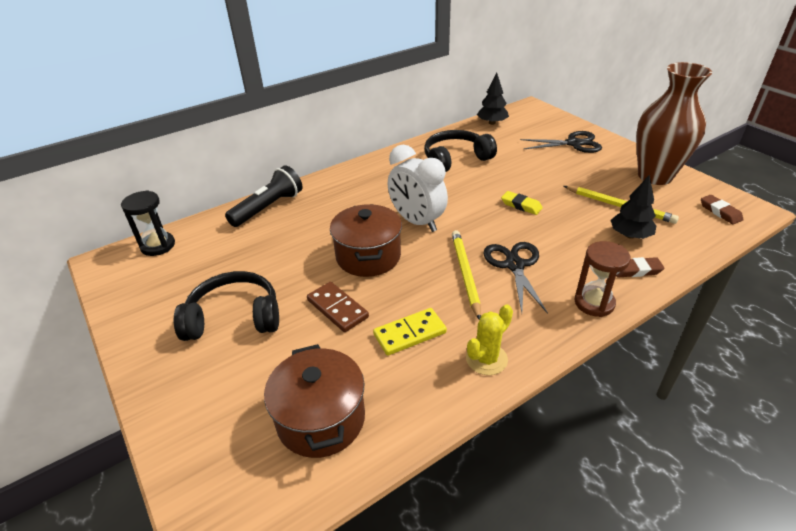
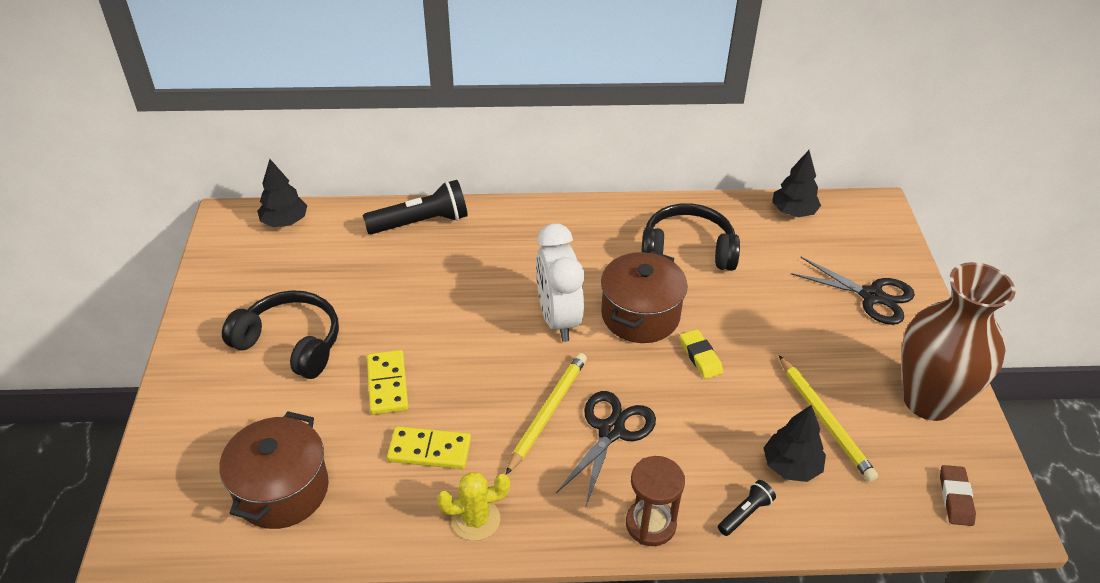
camera: 30 degrees right, 5 degrees up
black hourglass [121,190,175,256] -> black tree [257,159,307,227]
brown domino [307,282,369,332] -> yellow domino [367,350,408,415]
brown pot [330,204,402,277] -> brown pot moved to [601,251,688,343]
brown eraser [616,257,665,278] -> black flashlight [718,480,776,536]

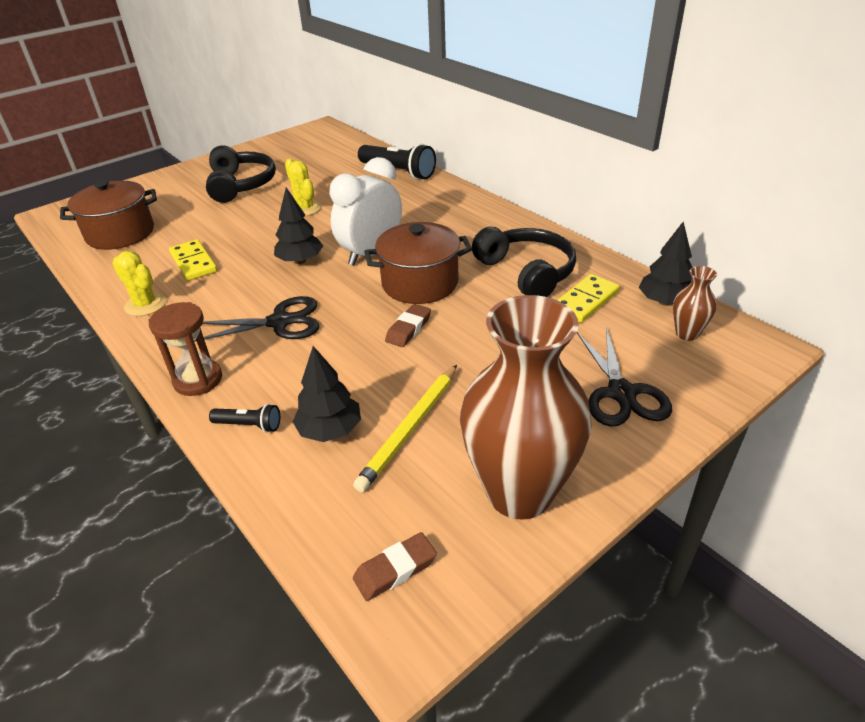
camera: 55 degrees right, 5 degrees down
black tree [257,159,307,227] -> black tree moved to [274,187,323,264]
yellow domino [367,350,408,415] -> yellow domino moved to [557,274,620,323]
yellow pencil [506,353,587,475] -> none
yellow eraser [680,329,723,379] -> brown eraser [385,304,431,347]
none -> yellow cactus [285,159,321,216]
none -> brown vase [673,266,717,341]

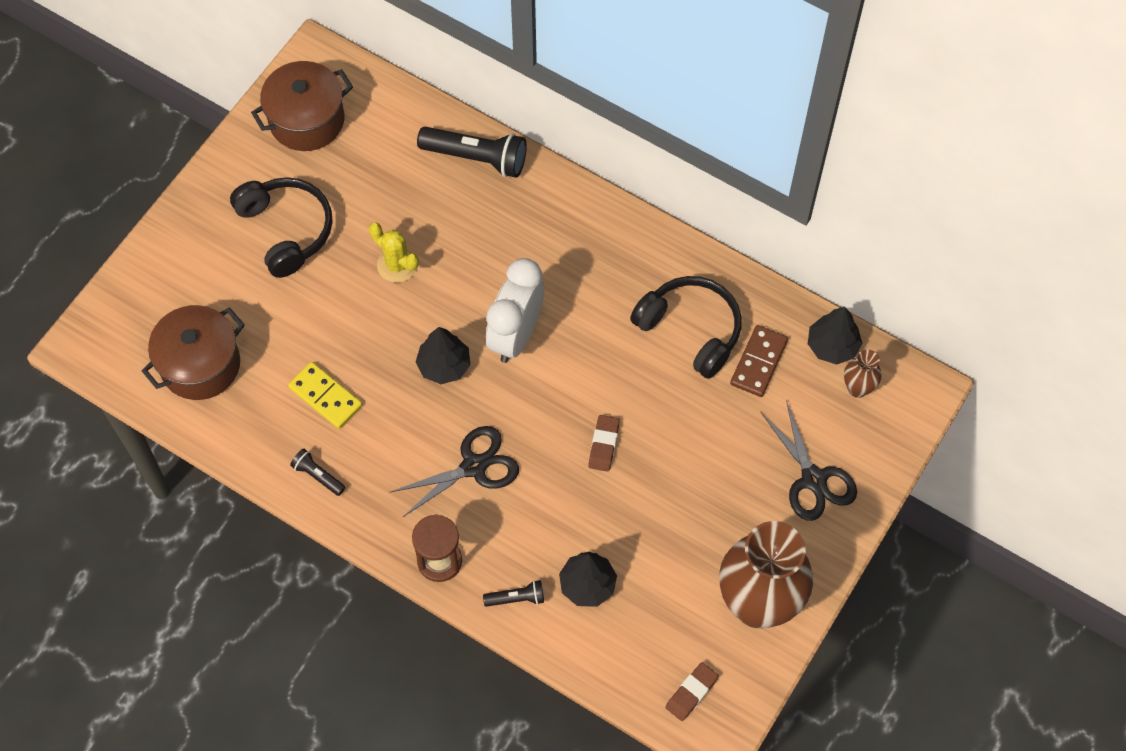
camera: 20 degrees left, 25 degrees up
yellow cactus [112,251,166,316] -> black flashlight [290,449,346,496]
yellow pencil [353,365,457,492] -> none
brown pot [364,222,472,304] -> brown pot moved to [251,61,353,151]
yellow domino [557,274,620,323] -> brown domino [730,325,788,397]

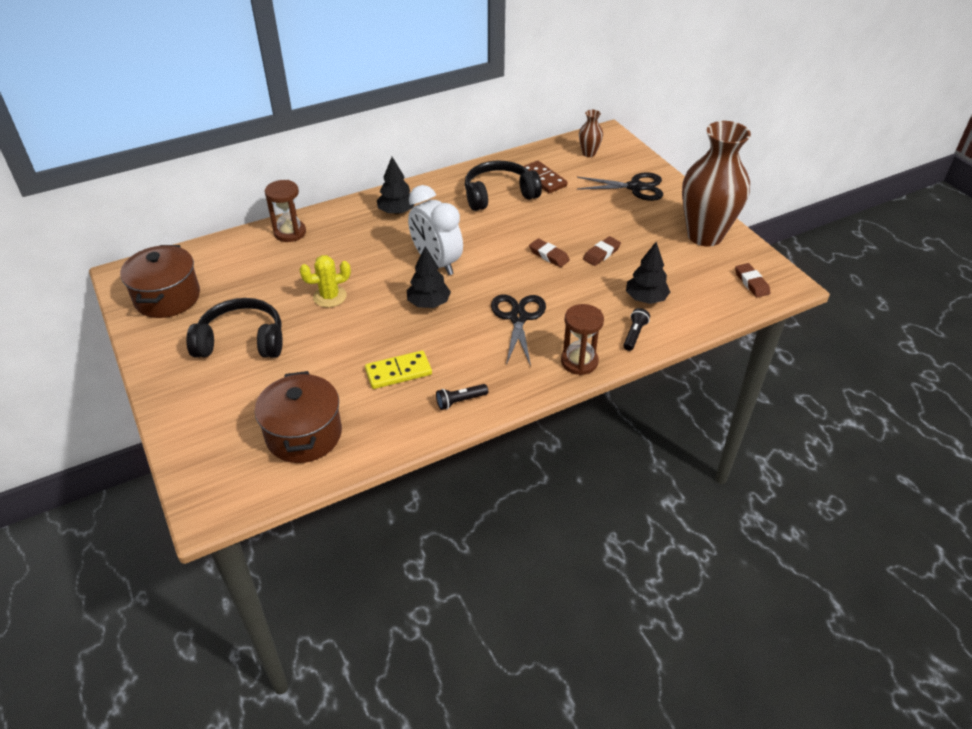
camera: 60 degrees left, 20 degrees down
black flashlight [417,127,527,178] -> brown hourglass [265,180,306,242]
black tree [808,307,862,365] -> black tree moved to [377,157,414,214]
none -> brown eraser [583,236,621,266]

